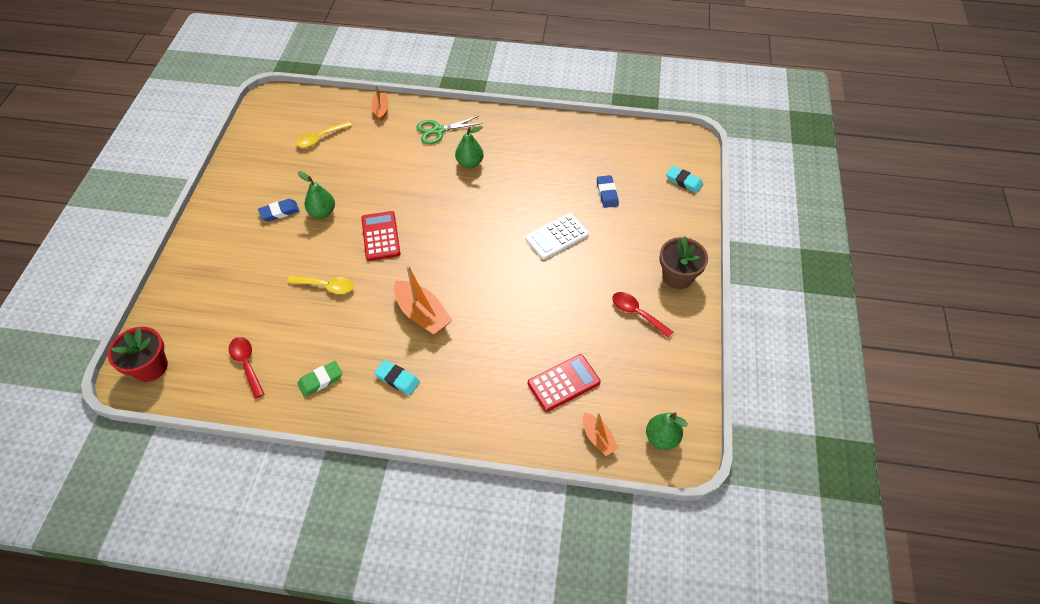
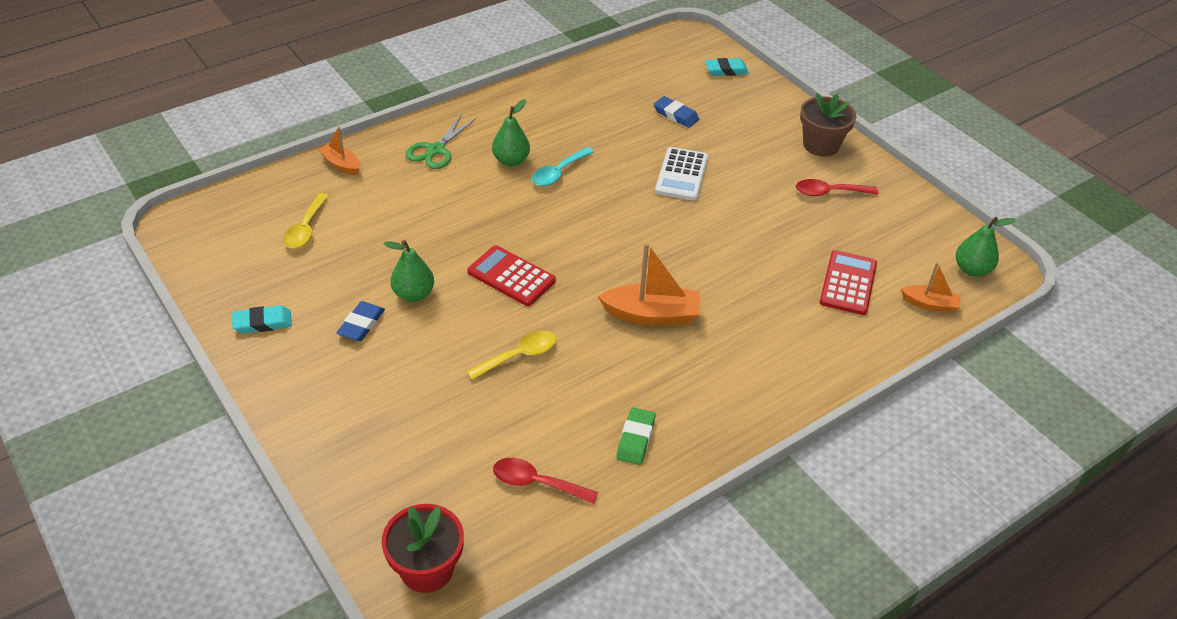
camera: 45 degrees left, 10 degrees down
turquoise eraser [374,360,420,395] -> turquoise eraser moved to [232,305,292,333]
none -> turquoise spoon [532,147,594,186]

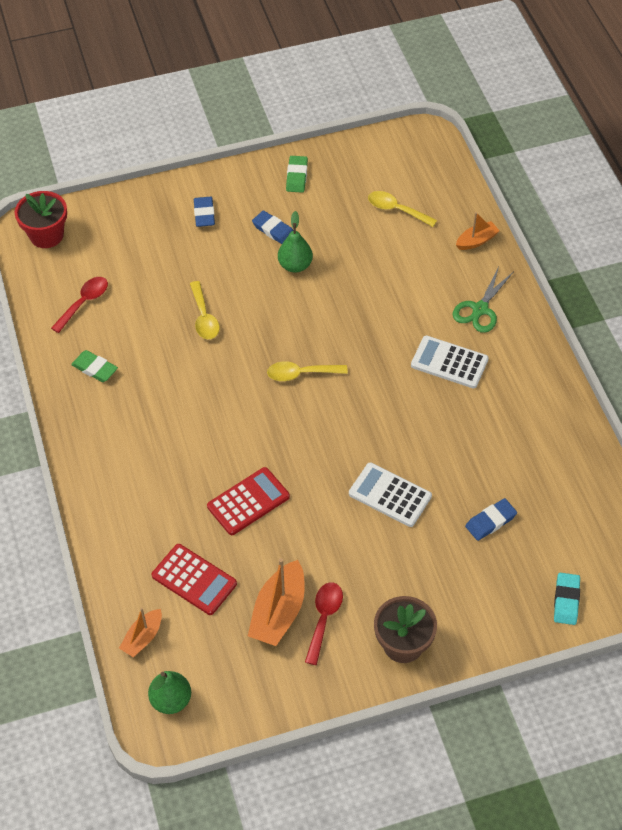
camera: 110 degrees right, 10 degrees up
turquoise eraser [232,305,292,333] -> green eraser [286,156,308,193]
green scissors [405,115,476,169] -> green scissors turned 105 degrees counterclockwise [453,267,513,333]
red calculator [467,245,556,306] -> red calculator moved to [207,467,290,535]
green pear [492,99,530,166] -> white calculator [411,335,489,389]
turquoise spoon [532,147,594,186] -> none
orange boat [598,242,700,325] -> orange boat moved to [248,558,305,646]
none -> blue eraser [194,197,215,227]
none -> yellow spoon [267,361,348,381]

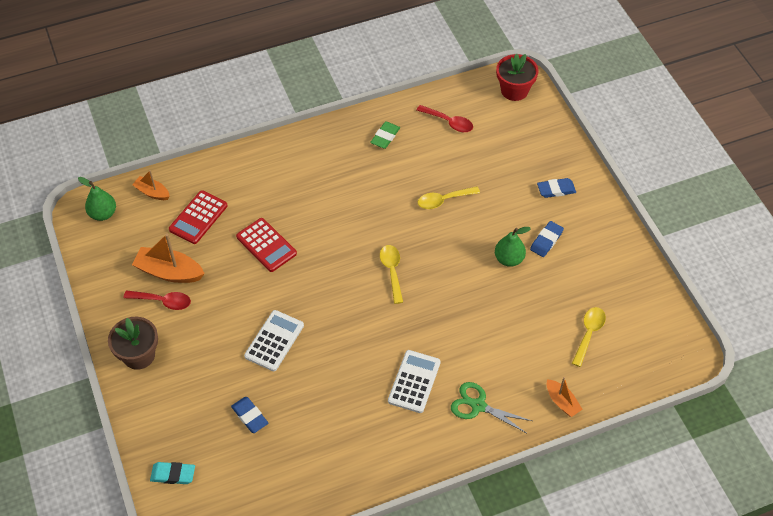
camera: 85 degrees right, 0 degrees up
green eraser [286,156,308,193] -> none

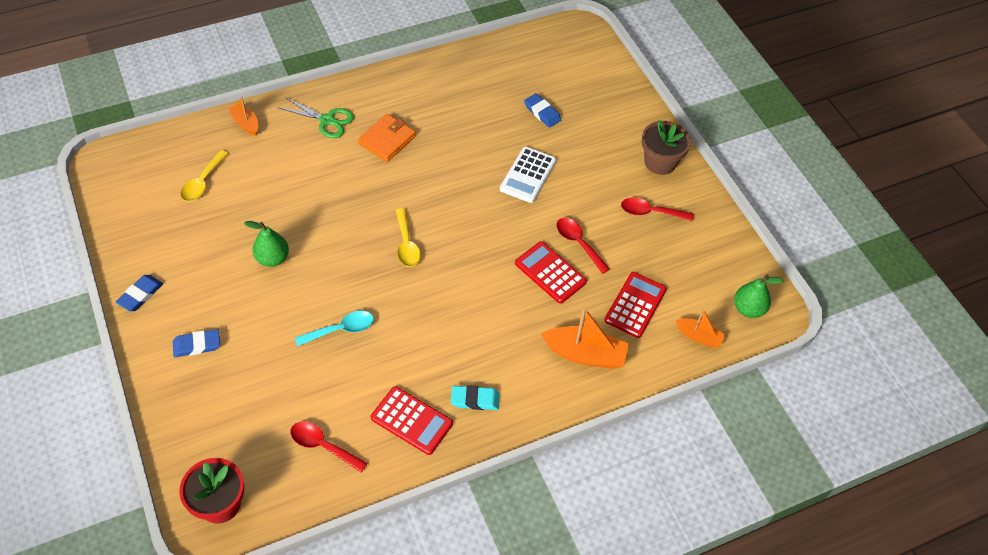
camera: 175 degrees right, 0 degrees up
orange boat [132,234,205,283] -> orange boat moved to [541,307,629,369]
turquoise eraser [150,462,195,484] -> turquoise eraser moved to [451,385,500,410]
green eraser [370,121,400,149] -> red calculator [371,386,453,455]
white calculator [388,350,441,413] -> orange wallet [358,114,416,162]
yellow spoon [418,187,480,209] -> turquoise spoon [295,311,374,346]
blue eraser [530,221,564,257] -> blue eraser moved to [116,275,163,311]
none -> red spoon [557,218,610,274]

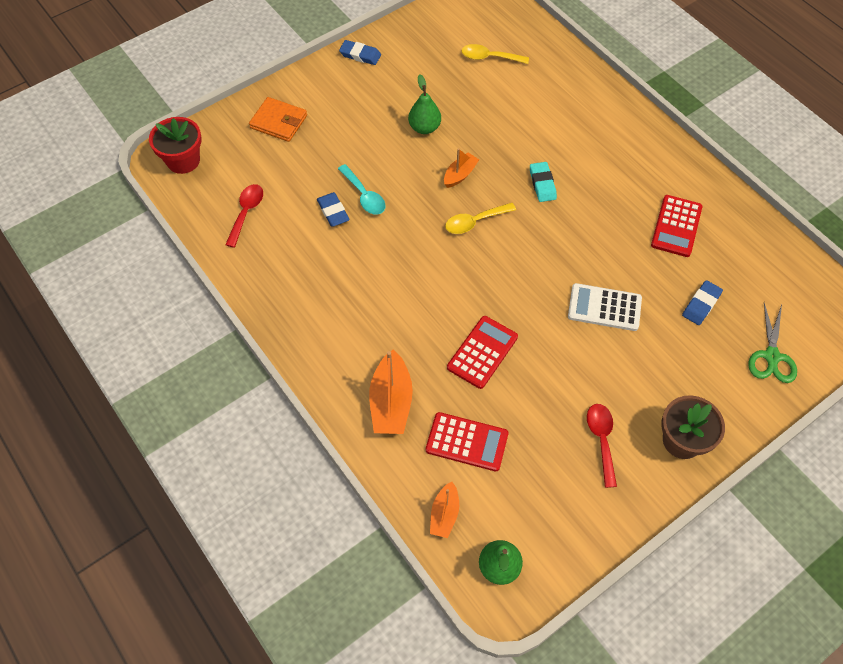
camera: 80 degrees right, 5 degrees up
blue eraser [173,329,220,357] -> blue eraser moved to [317,192,350,227]
orange boat [229,97,258,136] -> orange boat moved to [444,148,480,188]
green scissors [277,97,354,138] -> green scissors moved to [748,303,797,383]
orange wallet [358,114,416,162] -> orange wallet moved to [249,97,307,142]
red calculator [371,386,453,455] -> red calculator moved to [651,195,702,257]
turquoise eraser [451,385,500,410] -> turquoise eraser moved to [530,162,557,202]
red spoon [557,218,610,274] -> none

